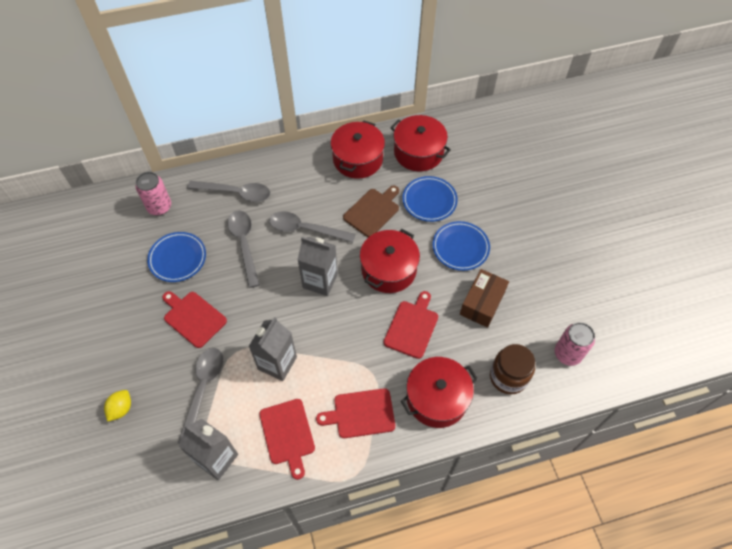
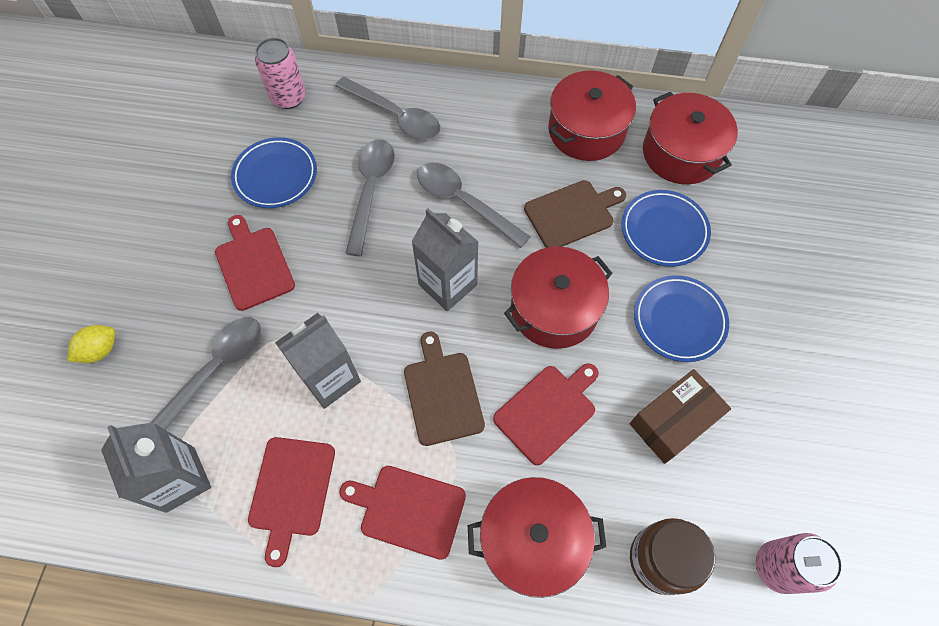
camera: 25 degrees right, 5 degrees up
none -> brown cutting board [404,332,485,446]

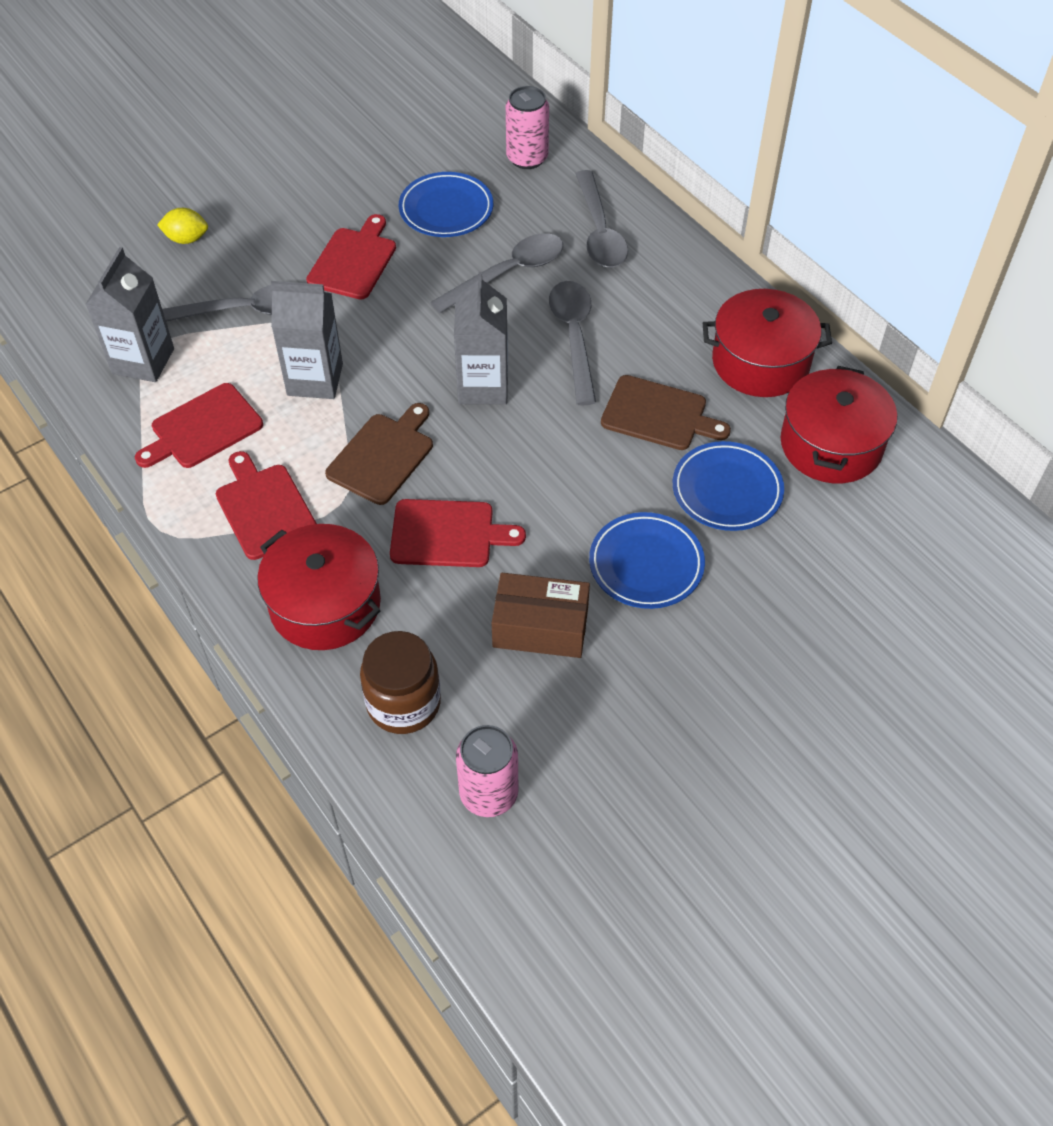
camera: 45 degrees right, 10 degrees down
red pot [504,247,613,349] -> none

